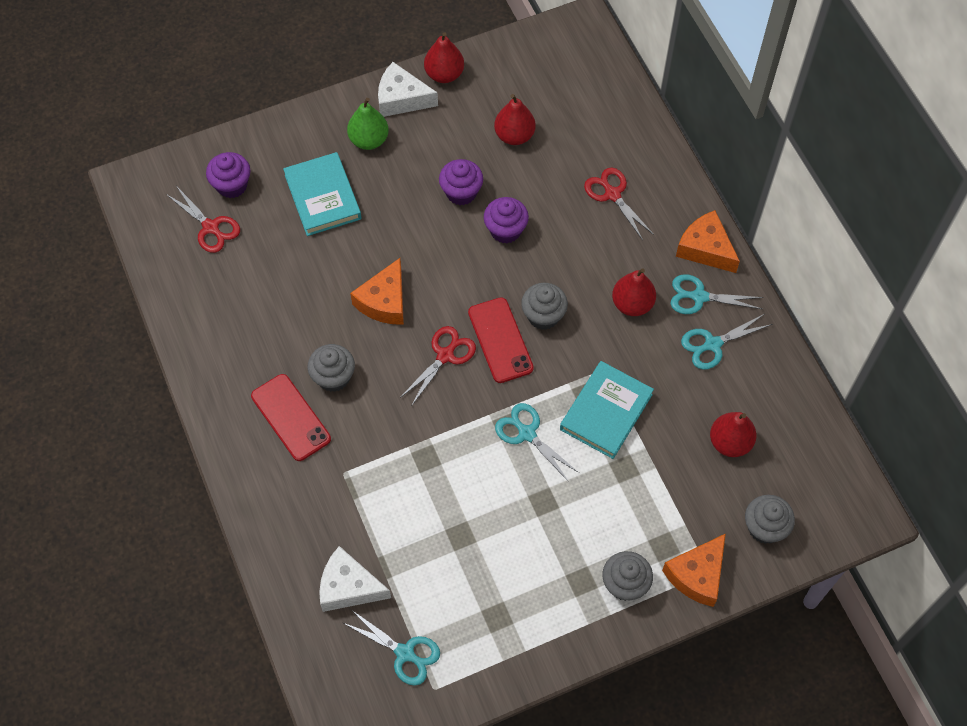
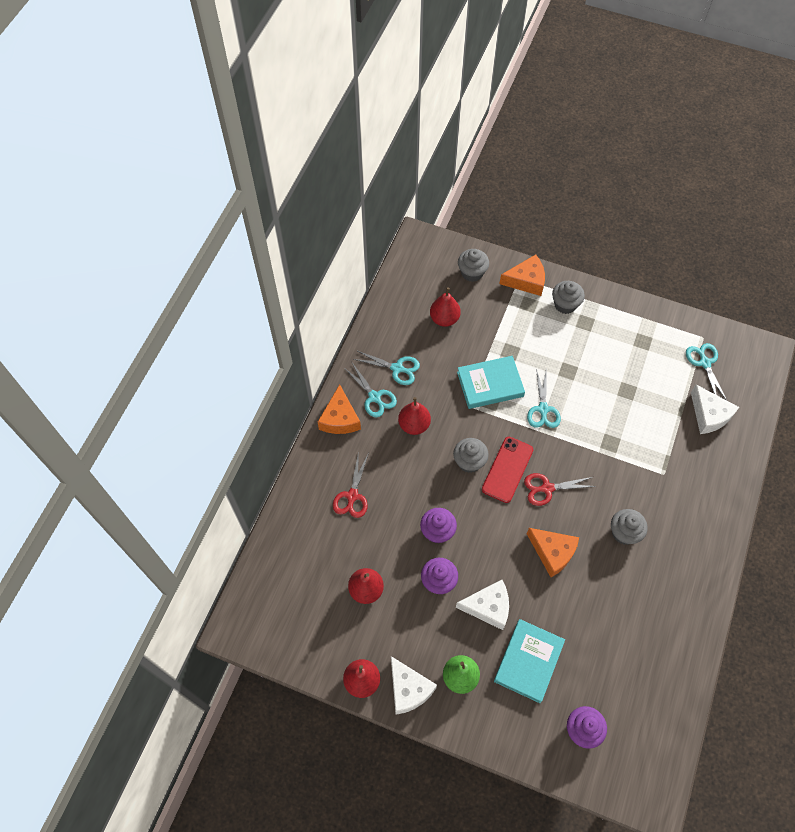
camera: 135 degrees left, 0 degrees up
red scissors [166,187,240,253] -> none
red phone [251,374,331,461] -> none
orange cheese [350,258,404,325] -> orange cheese turned 60 degrees clockwise [527,528,579,577]
none -> white cheese [456,580,509,630]

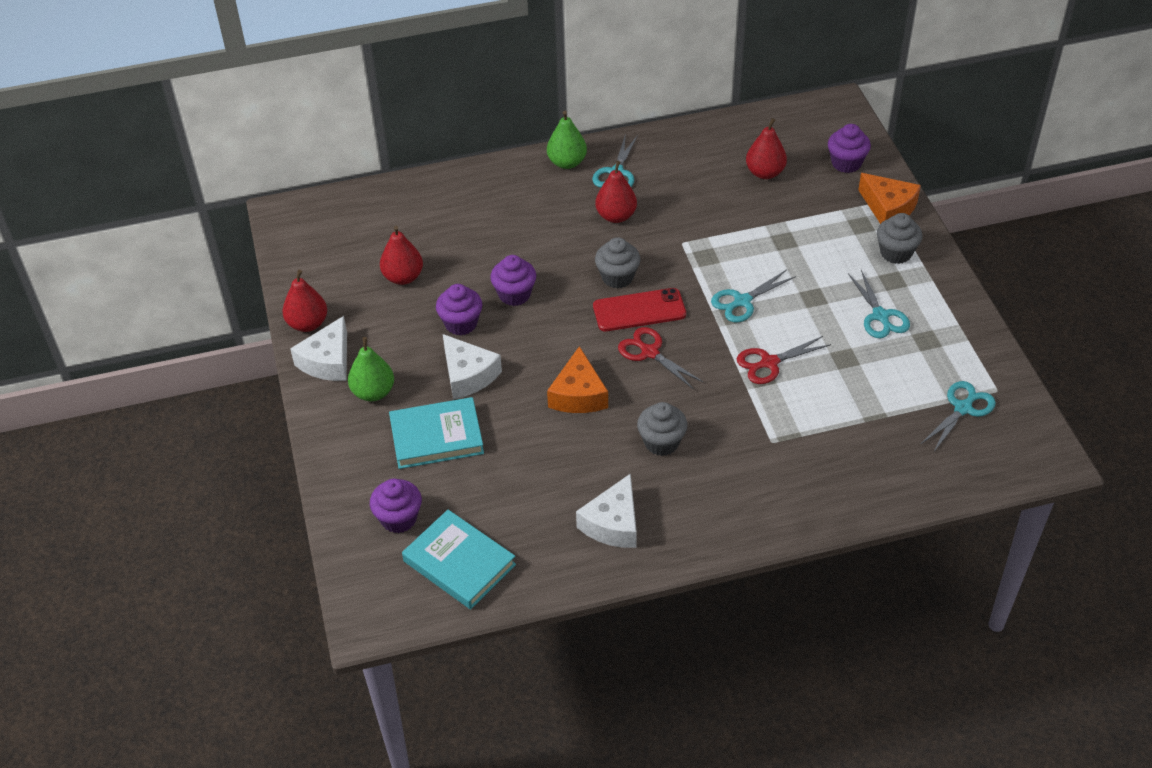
camera: 55 degrees right, 15 degrees down
orange cheese [318,384,361,434] -> green pear [547,111,587,169]
red scissors [333,451,368,518] -> red scissors moved to [737,336,831,384]
turquoise scissors [353,350,420,385] -> turquoise scissors moved to [848,270,910,338]
turquoise book [457,356,525,409] -> turquoise book moved to [402,510,516,609]
grey cupcake [458,249,489,282] -> purple cupcake [828,124,871,173]
white cheese [691,385,739,434] -> white cheese moved to [576,473,637,548]

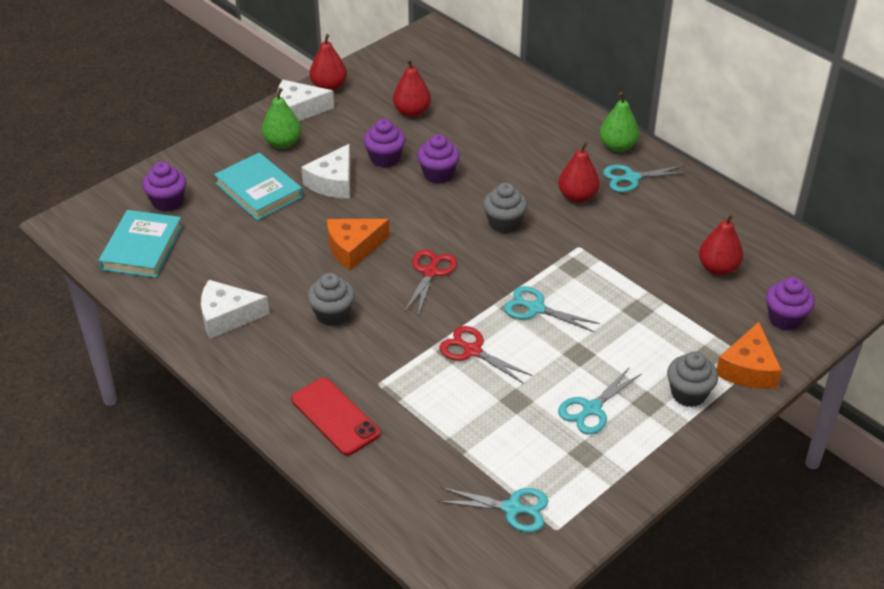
camera: 60 degrees right, 5 degrees down
red phone [593,288,686,331] -> red phone moved to [291,378,380,456]

